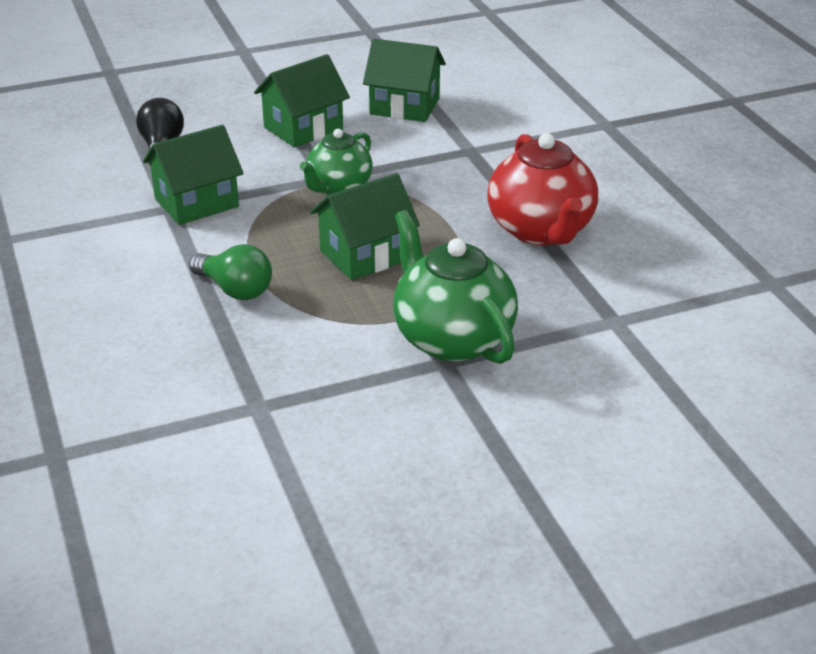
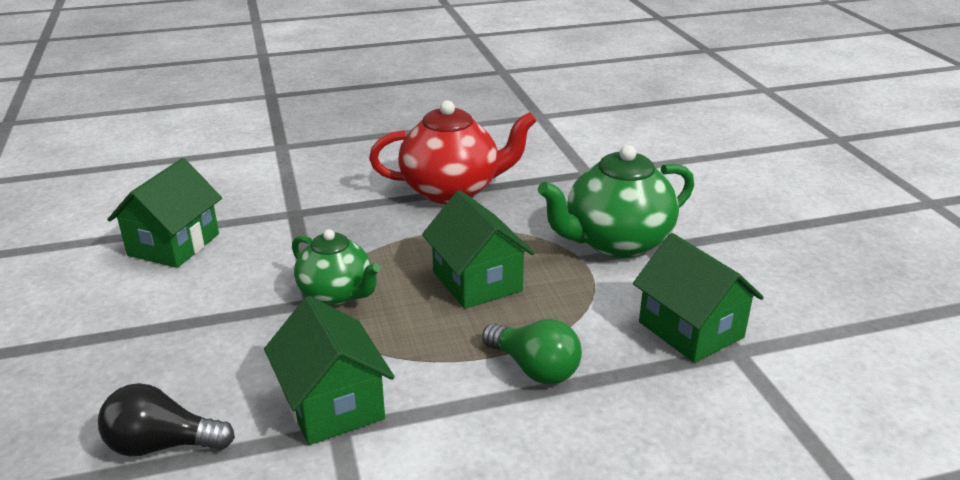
camera: 85 degrees left, 5 degrees down
green light bulb [189,244,272,300] -> green light bulb turned 90 degrees clockwise [482,319,582,384]
green house [254,54,350,148] -> green house moved to [633,233,764,363]

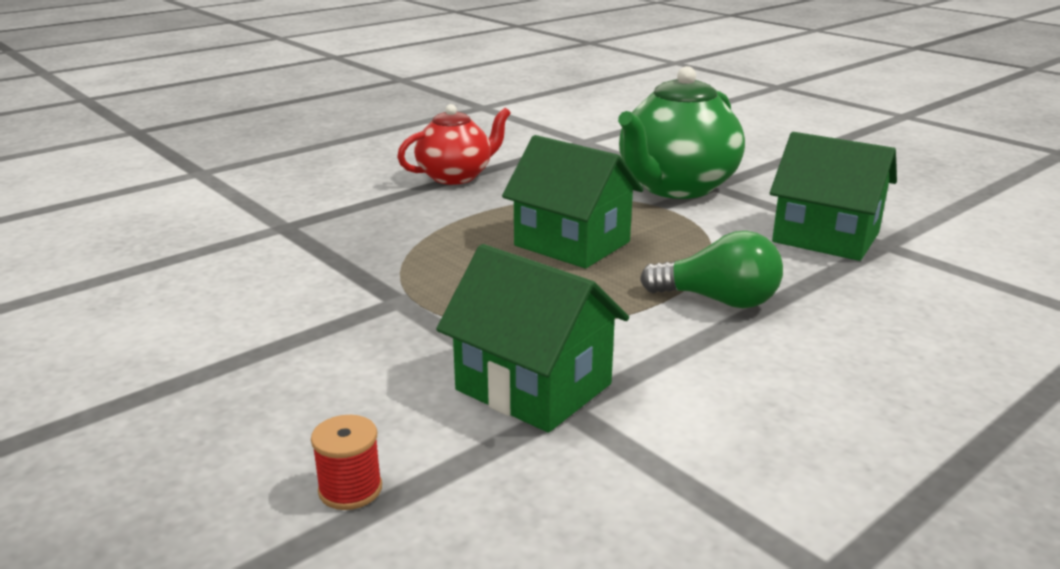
camera: 25 degrees left, 5 degrees down
black light bulb [98,383,235,456] -> red spool [311,415,382,510]
green house [107,158,222,268] -> none
green teapot [292,229,381,306] -> none
red teapot [369,100,536,204] -> red teapot [397,104,511,185], size x0.64

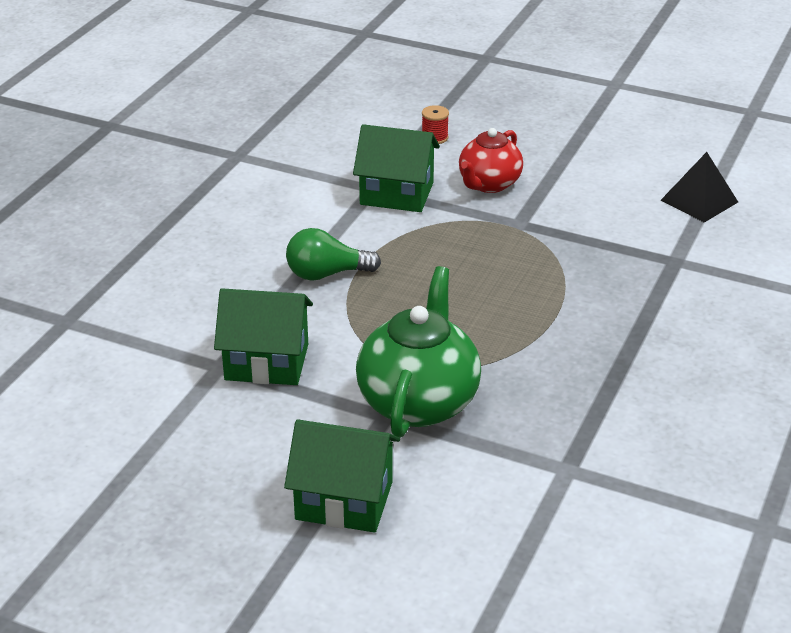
camera: 155 degrees right, 10 degrees up
red teapot [397,104,511,185] -> red teapot moved to [459,128,523,193]
green house [502,135,644,268] -> green house moved to [284,419,400,533]
none -> black pyramid [661,152,738,223]

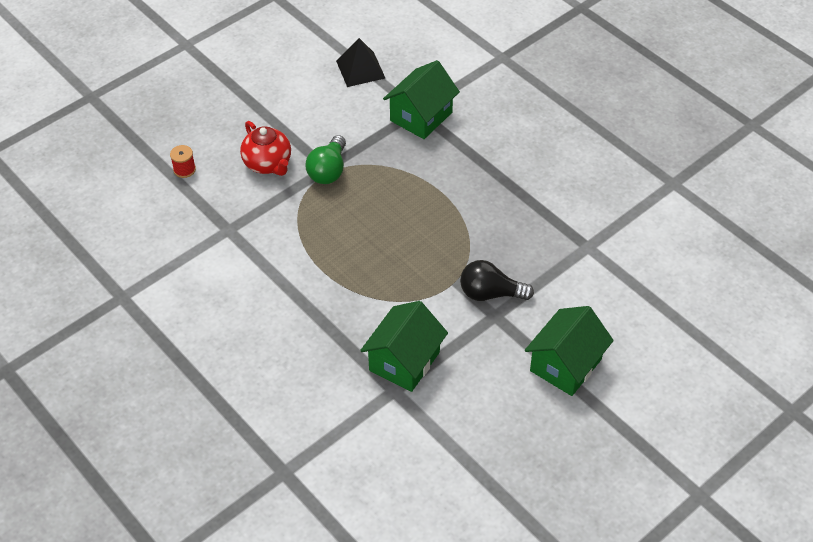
camera: 65 degrees left, 15 degrees up
green light bulb [286,228,381,281] -> green light bulb moved to [306,135,346,184]
green house [353,124,440,212] -> green house moved to [383,60,460,139]
green teapot [356,266,481,438] -> black light bulb [460,260,534,301]

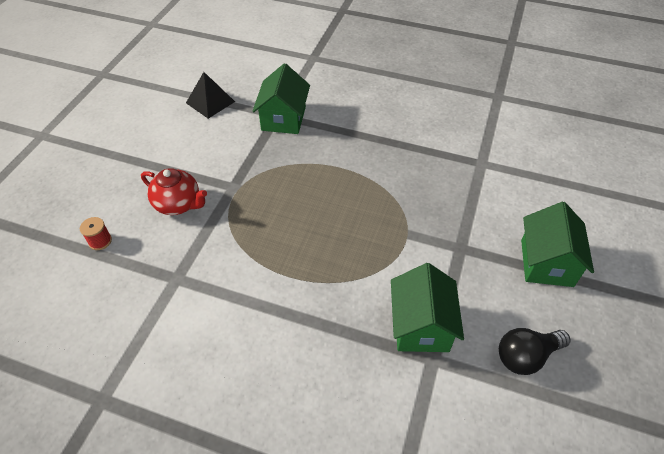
camera: 30 degrees left, 0 degrees up
green light bulb [306,135,346,184] -> none
black light bulb [460,260,534,301] -> black light bulb moved to [499,328,570,375]

